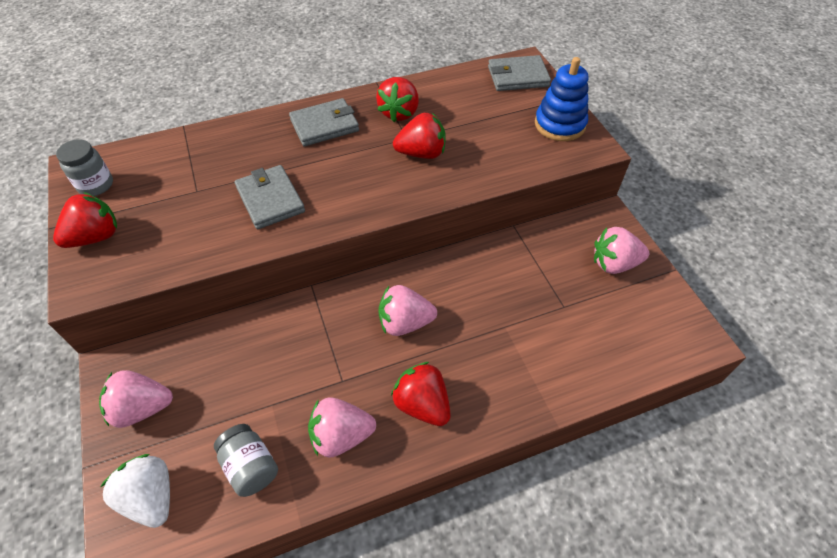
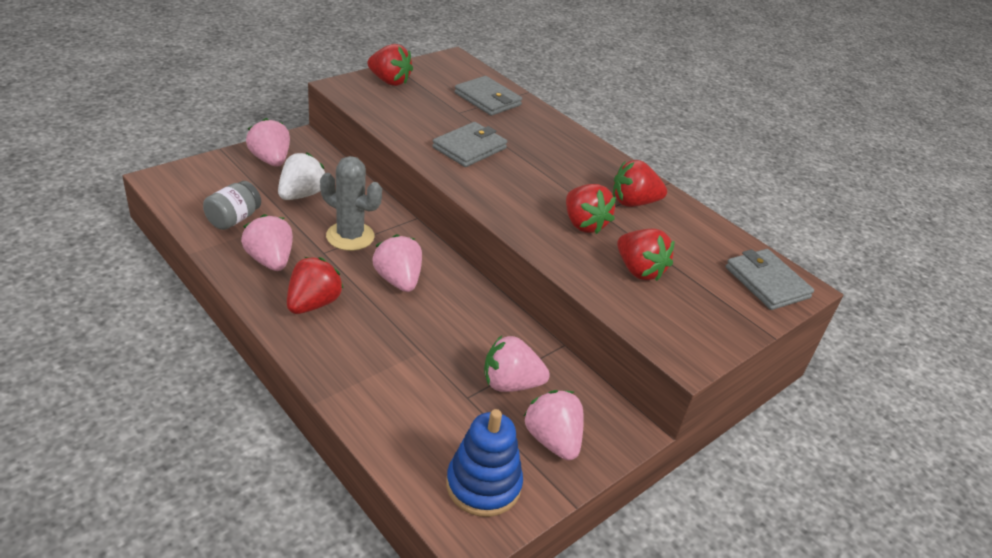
camera: 65 degrees right, 15 degrees down
grey jar [56,139,113,196] -> none
white strawberry [101,454,170,528] -> white strawberry moved to [278,153,325,200]
grey wallet [289,98,359,146] -> grey wallet moved to [455,76,522,116]
blue stacking toy [535,57,588,141] -> blue stacking toy moved to [446,409,523,517]
none -> grey cactus [320,156,382,251]
none -> pink strawberry [484,335,550,392]
none -> red strawberry [617,228,675,281]

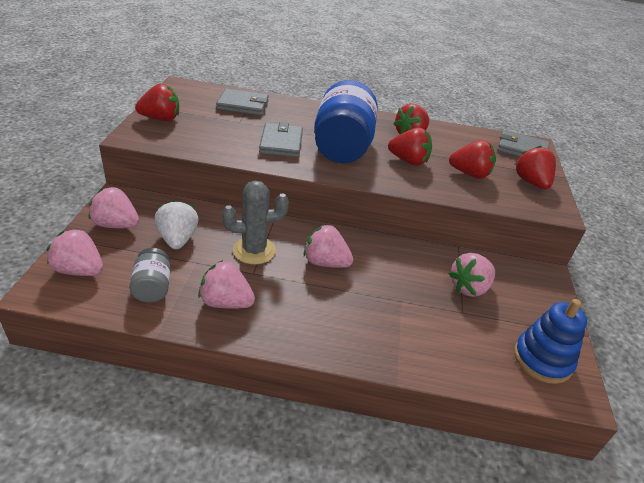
camera: 40 degrees left, 0 degrees up
red strawberry [287,257,344,314] -> red strawberry moved to [515,146,556,189]
pink strawberry [524,390,584,460] -> pink strawberry moved to [47,228,103,276]
none -> blue jar [314,80,378,163]

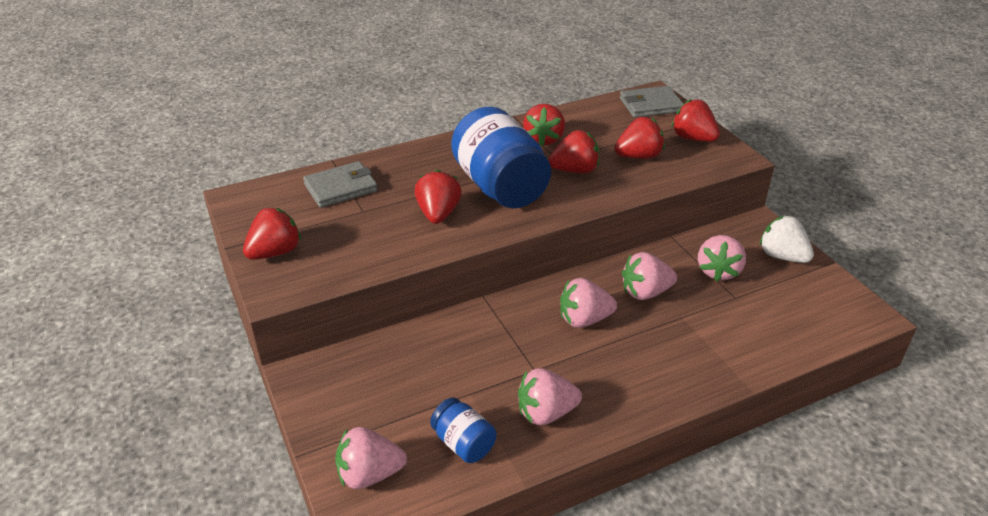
camera: 30 degrees left, 0 degrees up
pink strawberry [89,187,139,228] -> pink strawberry moved to [622,252,677,300]
grey jar [129,248,171,303] -> blue jar [430,398,496,463]
white strawberry [155,200,199,249] -> white strawberry moved to [759,216,814,263]
grey cactus [222,181,289,265] -> none
grey wallet [259,122,303,158] -> red strawberry [414,169,462,224]
blue stacking toy [514,299,587,384] -> none

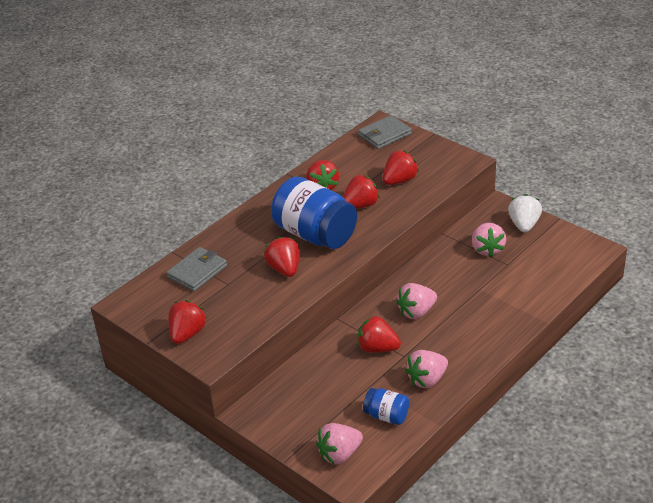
camera: 20 degrees left, 0 degrees up
pink strawberry [622,252,677,300] -> none
red strawberry [672,99,720,142] -> red strawberry moved to [357,316,401,353]
white strawberry [759,216,814,263] -> white strawberry turned 75 degrees clockwise [508,194,542,233]

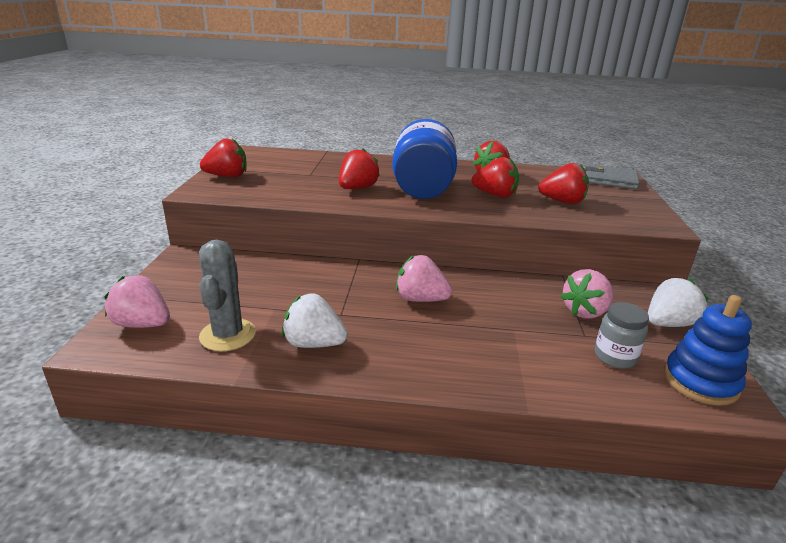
camera: 50 degrees right, 10 degrees down
grey wallet [166,247,227,291] -> none
red strawberry [357,316,401,353] -> none
blue jar [363,388,409,425] -> grey cactus [199,240,256,351]
pink strawberry [405,350,448,388] -> white strawberry [282,293,348,348]
none -> grey jar [595,302,649,369]
none -> blue stacking toy [664,295,752,406]

